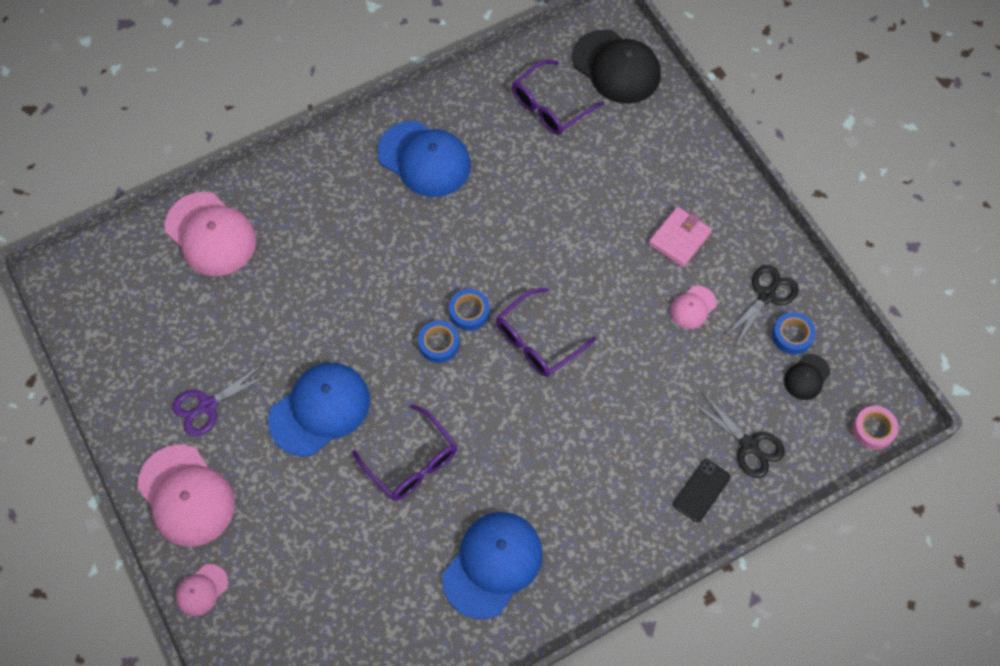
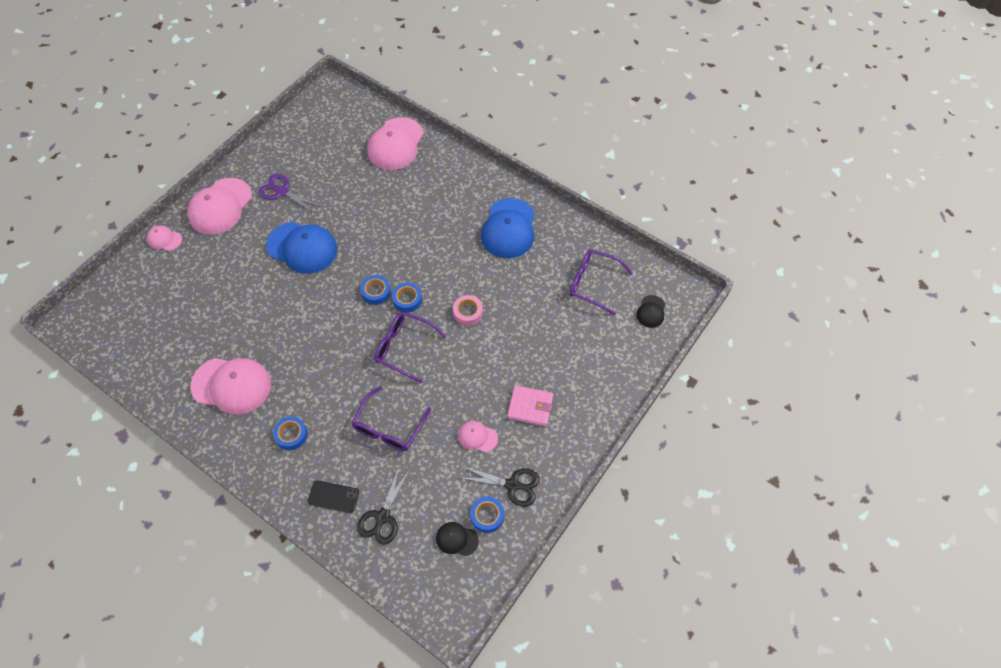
camera: 65 degrees right, 5 degrees down
purple glasses [352,404,457,501] -> purple glasses moved to [351,386,431,451]
blue cap [442,512,543,619] -> pink cap [190,358,271,415]
black cap [572,29,661,104] -> black cap [637,295,665,328], size x0.49
pink tape [853,406,899,450] -> pink tape moved to [453,295,483,326]
none -> blue tape [273,416,308,450]

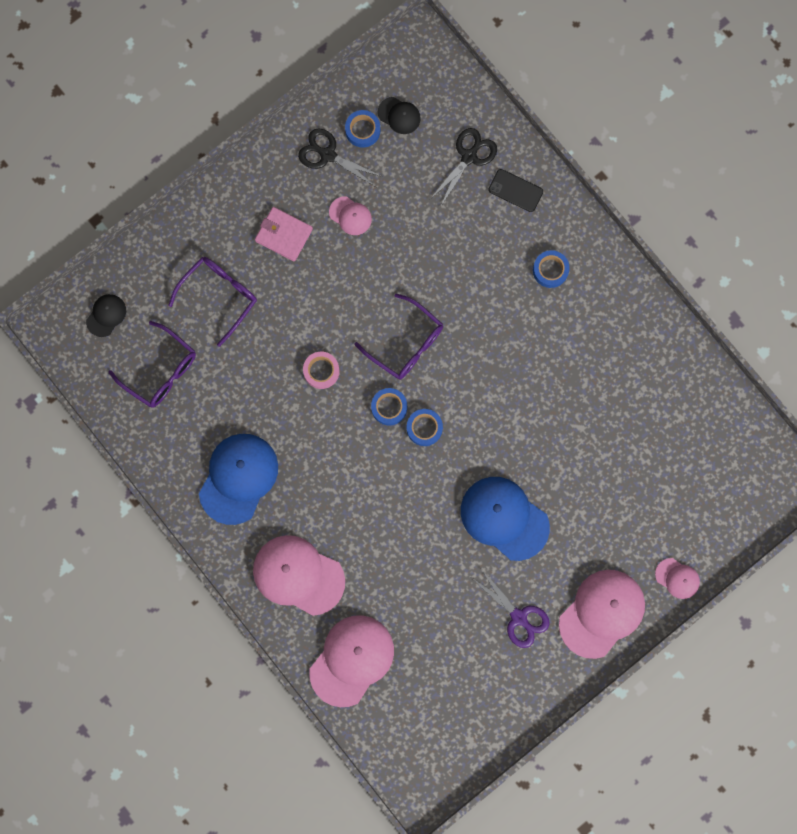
camera: 165 degrees left, 20 degrees up
pink cap [190,358,271,415] -> pink cap moved to [253,535,345,616]
purple glasses [351,386,431,451] -> purple glasses moved to [168,257,257,347]

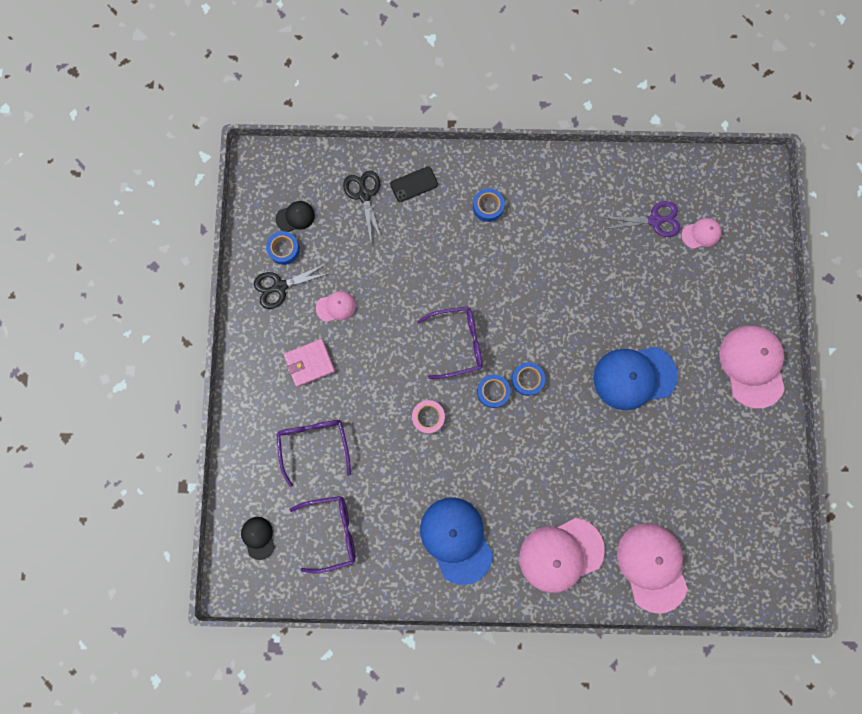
camera: 50 degrees left, 0 degrees up
purple scissors [472,570,549,648] -> purple scissors moved to [605,201,680,237]
pink cap [655,558,700,599] -> pink cap moved to [682,218,722,249]

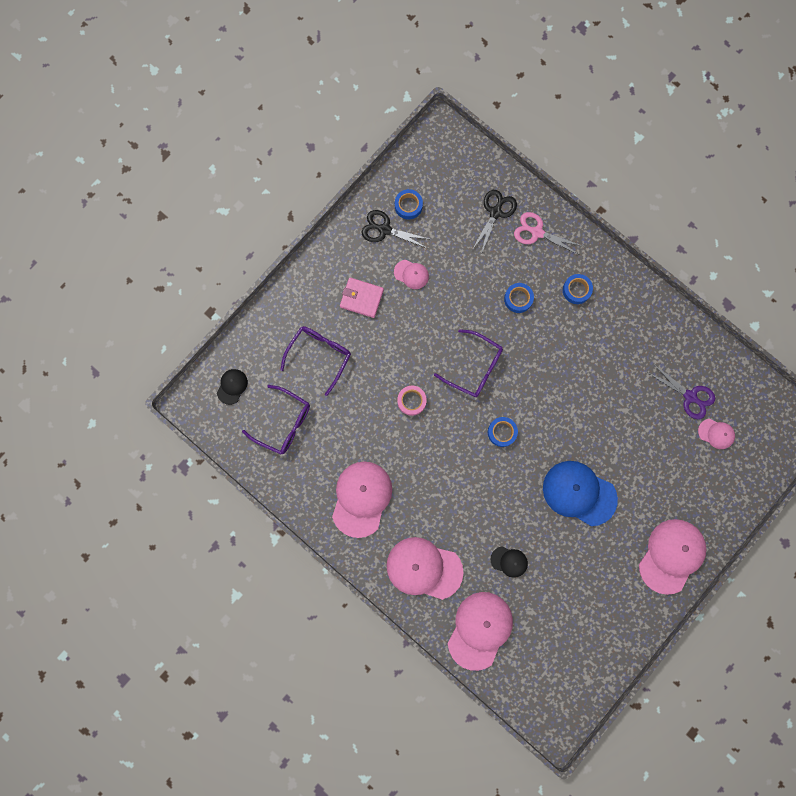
camera: 40 degrees right, 0 degrees up
black cap [275,201,315,232] -> black cap moved to [491,546,528,578]
black phone [390,166,438,202] -> pink scissors [514,212,582,255]
blue cap [420,497,493,585] -> pink cap [332,461,392,538]
blue tape [477,375,510,408] -> blue tape moved to [504,283,534,313]

